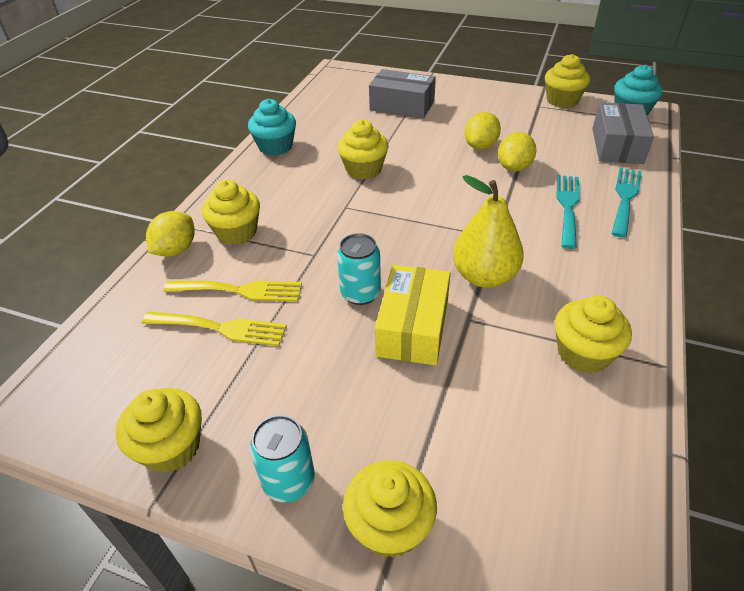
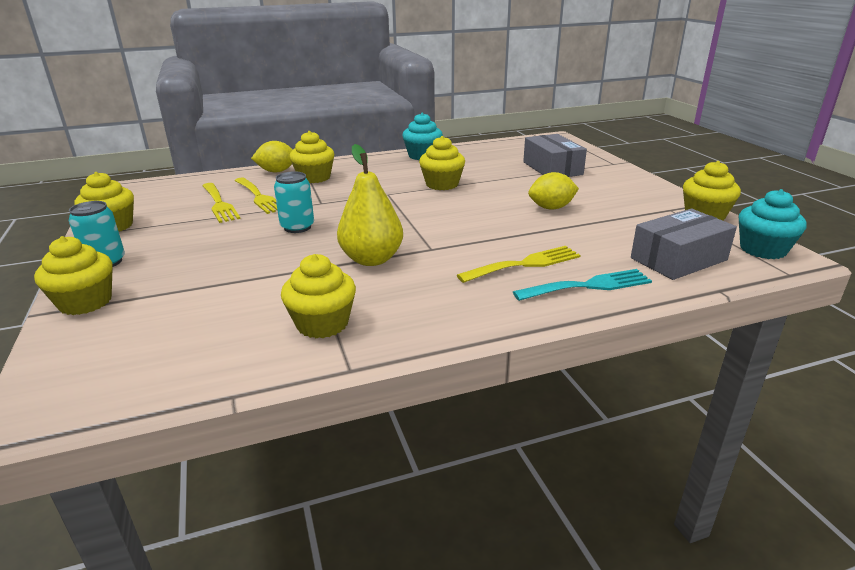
camera: 50 degrees right, 15 degrees down
yellow box [375,265,450,366] -> none
yellow lemon [498,132,536,172] -> none
turquoise fork [556,175,580,249] -> yellow fork [457,246,581,283]

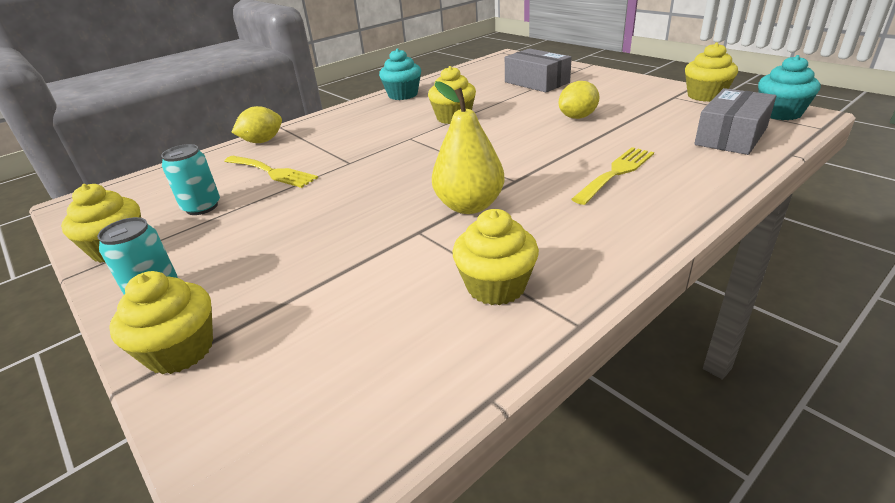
camera: 20 degrees left, 5 degrees up
yellow fork [202,183,241,223] -> none
turquoise can [274,171,314,233] -> turquoise can moved to [161,144,220,215]
yellow cupcake [290,131,334,183] -> none
turquoise fork [513,269,652,301] -> none

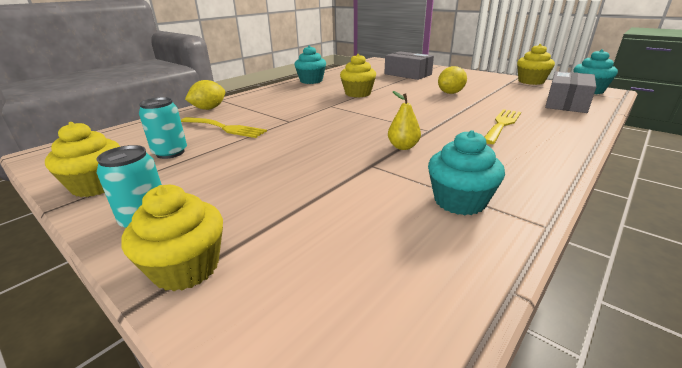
camera: 10 degrees left, 5 degrees down
yellow pear [432,81,505,214] -> yellow pear [388,91,421,150], size x0.57
yellow cupcake [452,209,539,305] -> turquoise cupcake [428,130,505,215]

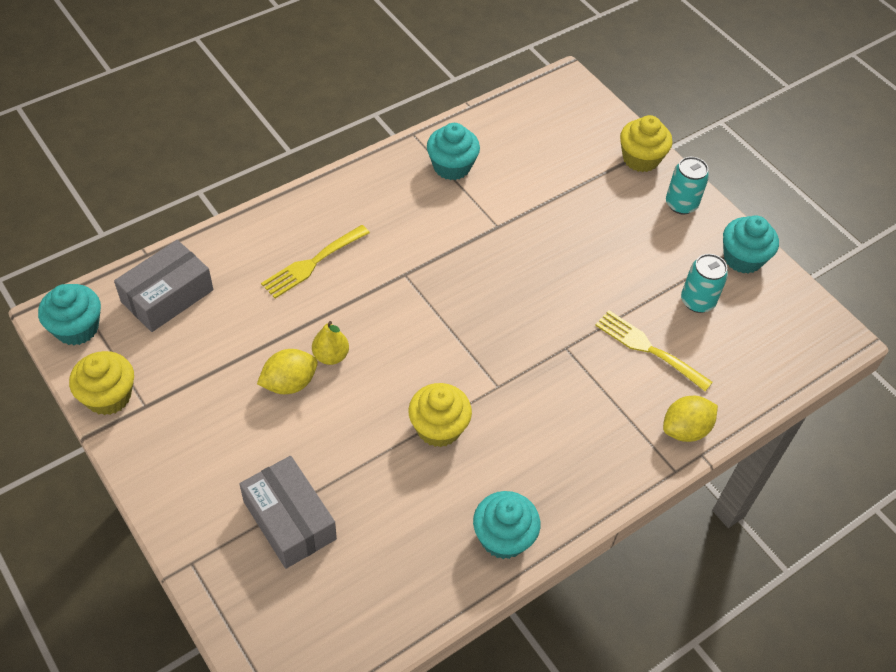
camera: 170 degrees left, 25 degrees up
yellow cupcake [45,122,120,197] -> turquoise cupcake [723,215,779,274]
yellow pear [388,91,421,150] -> yellow pear moved to [312,321,349,365]

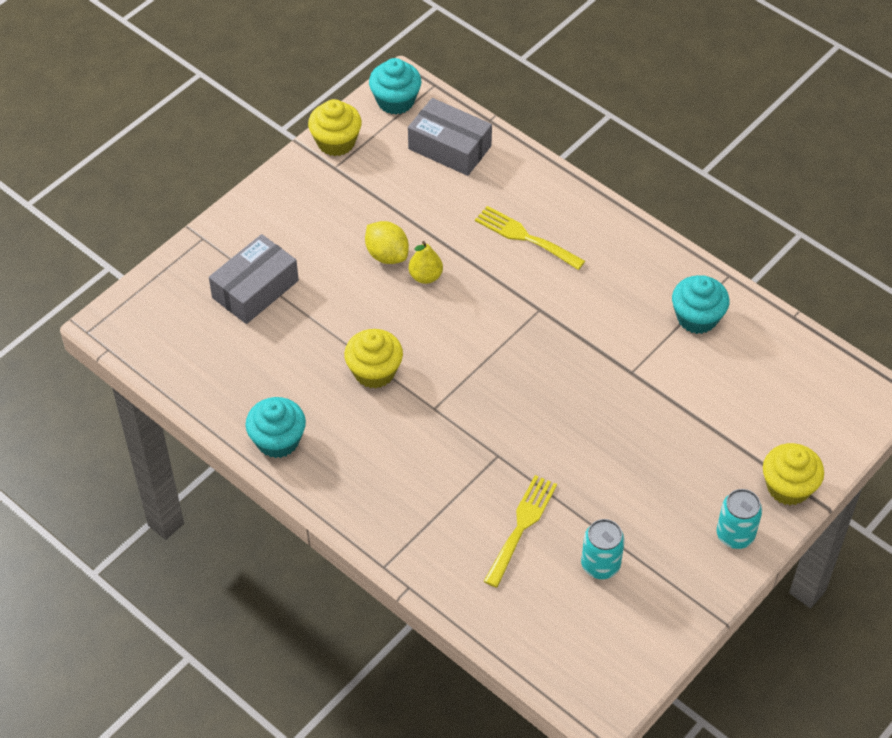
camera: 80 degrees right, 0 degrees up
yellow lemon [663,396,718,442] -> none
turquoise cupcake [723,215,779,274] -> none

